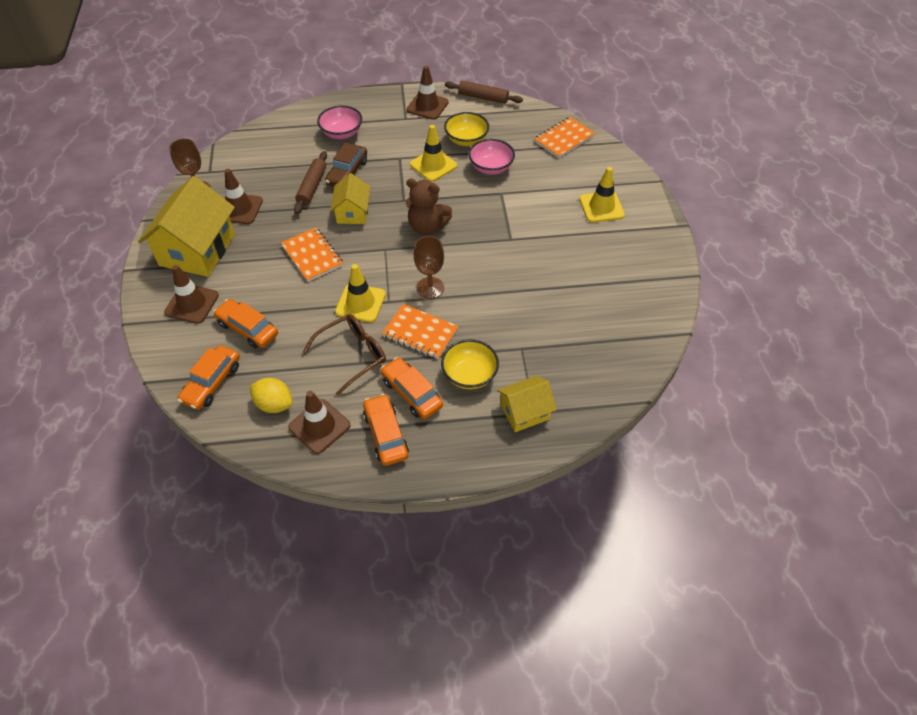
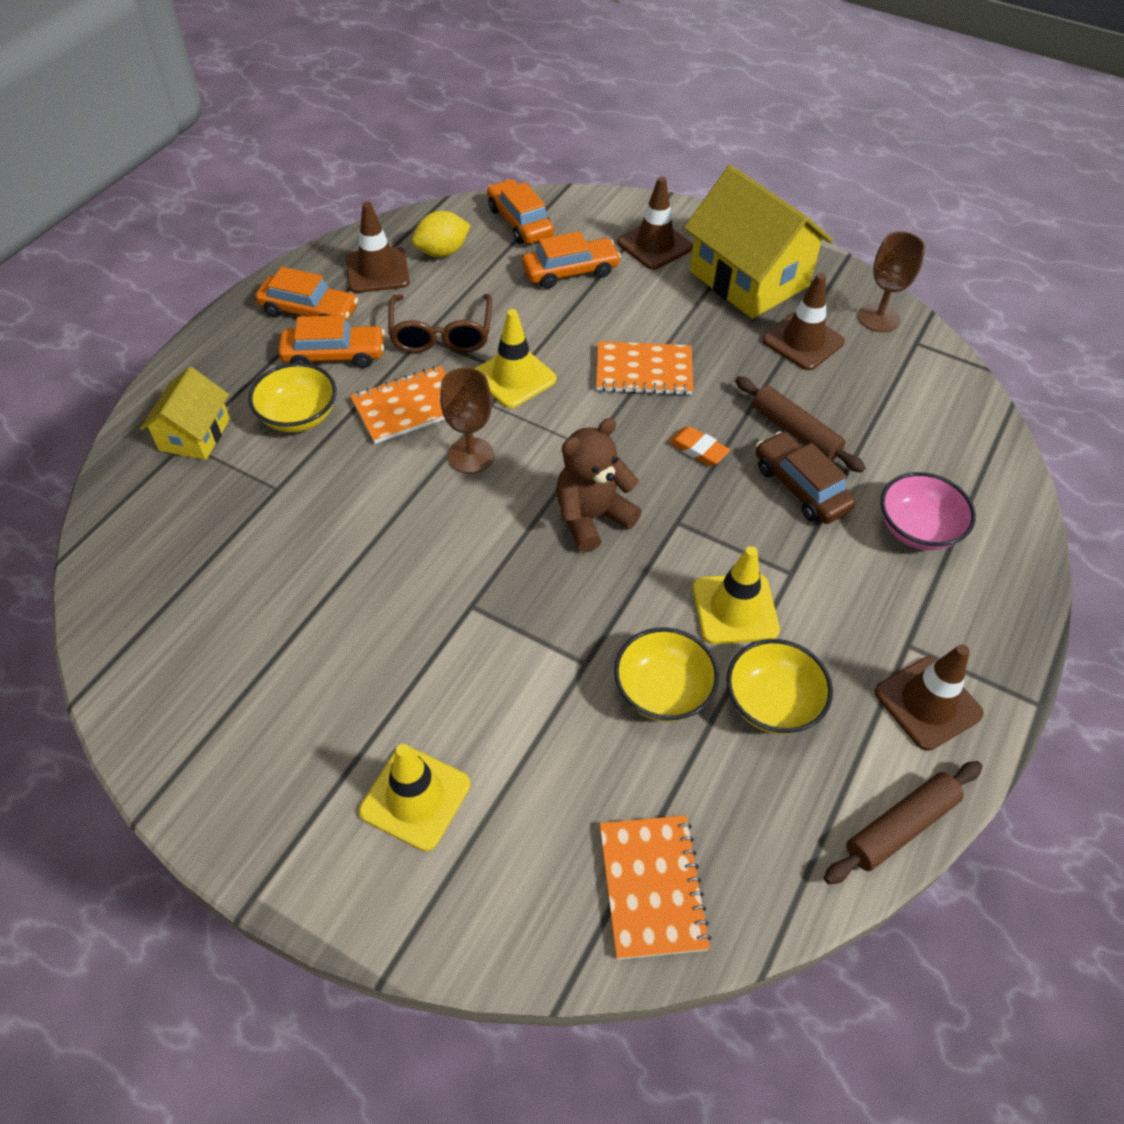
camera: 125 degrees right, 0 degrees up
yellow house [330,173,370,224] -> orange eraser [669,426,730,466]
pink bowl [468,139,515,175] -> yellow bowl [614,627,719,722]

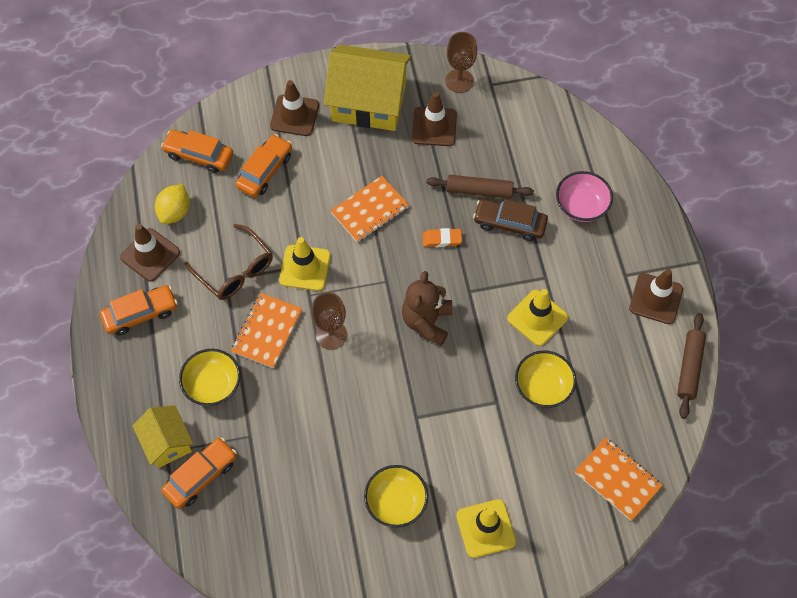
camera: 40 degrees left, 10 degrees up
orange car [278,315,385,368] -> orange car moved to [161,438,237,509]
yellow bowl [727,639,833,734] -> yellow bowl moved to [364,465,428,528]

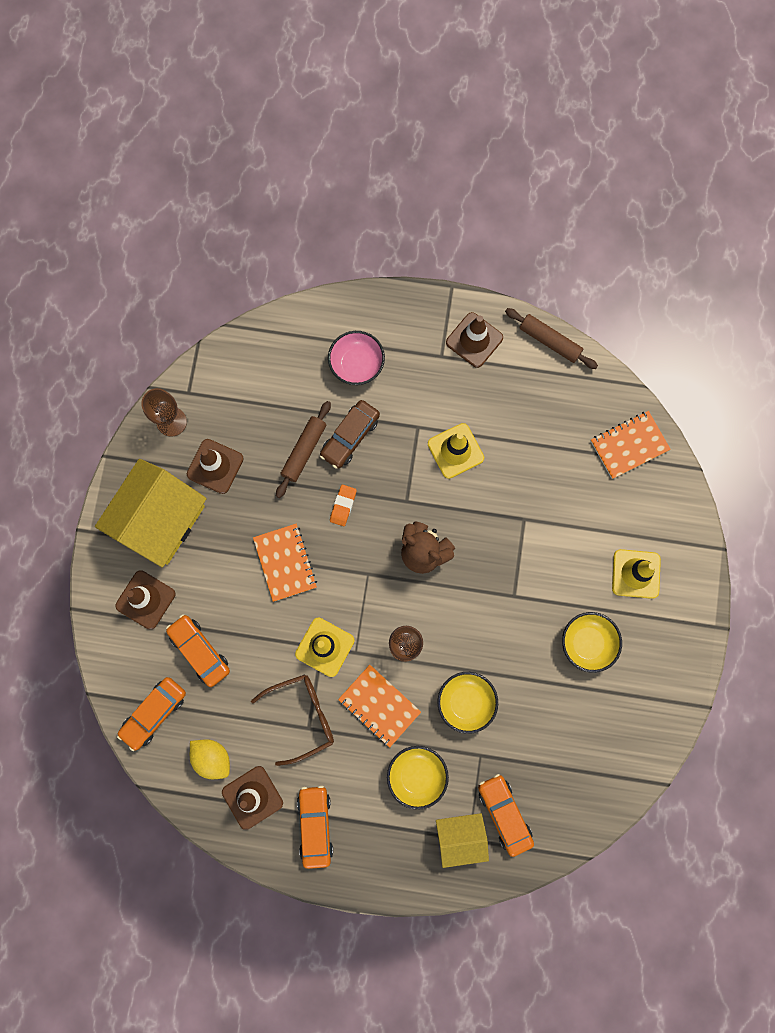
camera: 70 degrees left, 15 degrees up
yellow bowl [515,351,576,408] -> yellow bowl moved to [437,672,498,734]

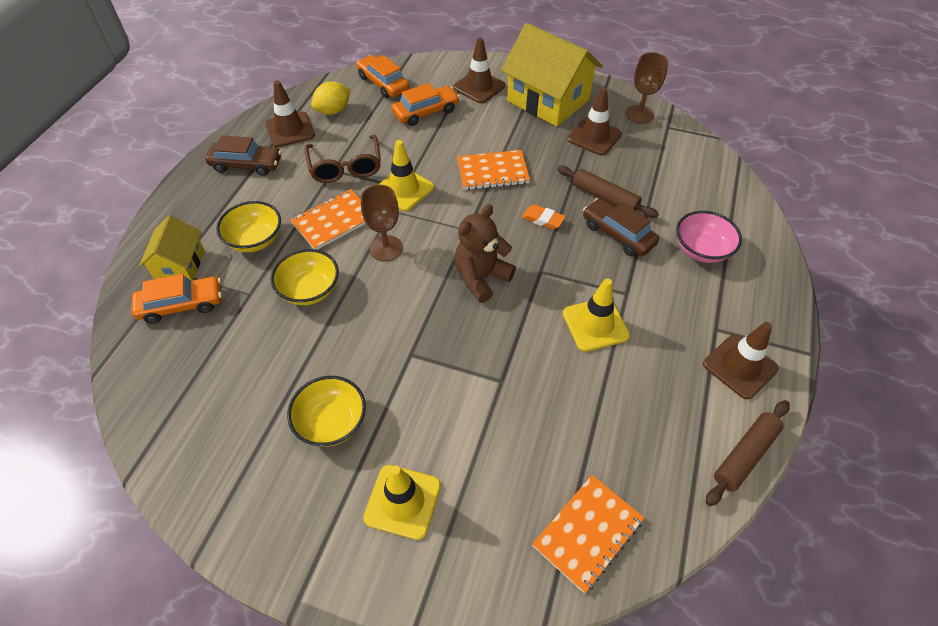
camera: 100 degrees right, 25 degrees down
orange car [297,786,333,869] -> brown car [205,135,282,176]
orange notebook [591,411,671,479] -> orange notebook turned 60 degrees clockwise [532,475,644,593]

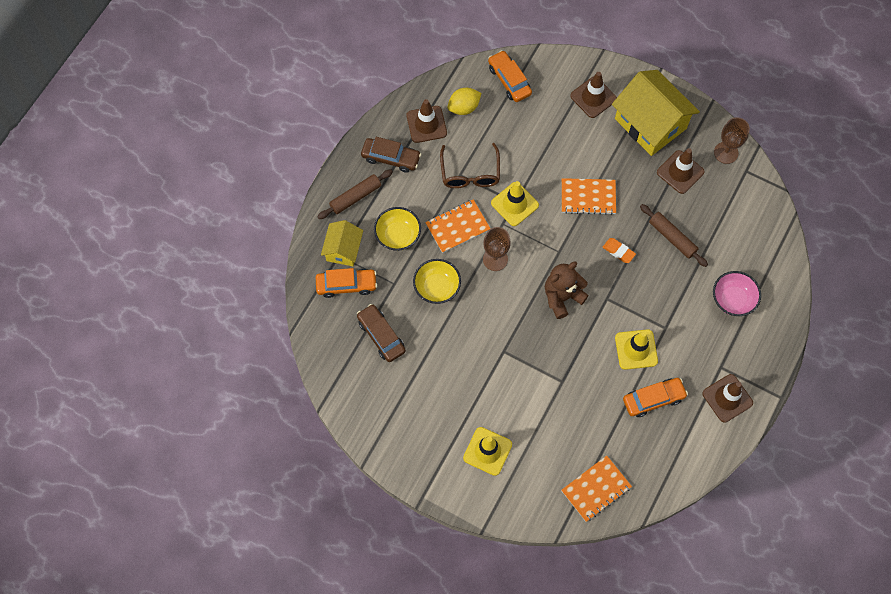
camera: 10 degrees right, 15 degrees up
yellow bowl [287,376,366,447] -> none
orange car [392,83,460,126] -> orange car moved to [623,378,688,417]
brown car [583,198,659,256] -> brown car moved to [357,304,406,362]
brown rolling pin [706,400,790,506] -> brown rolling pin moved to [317,169,393,219]

